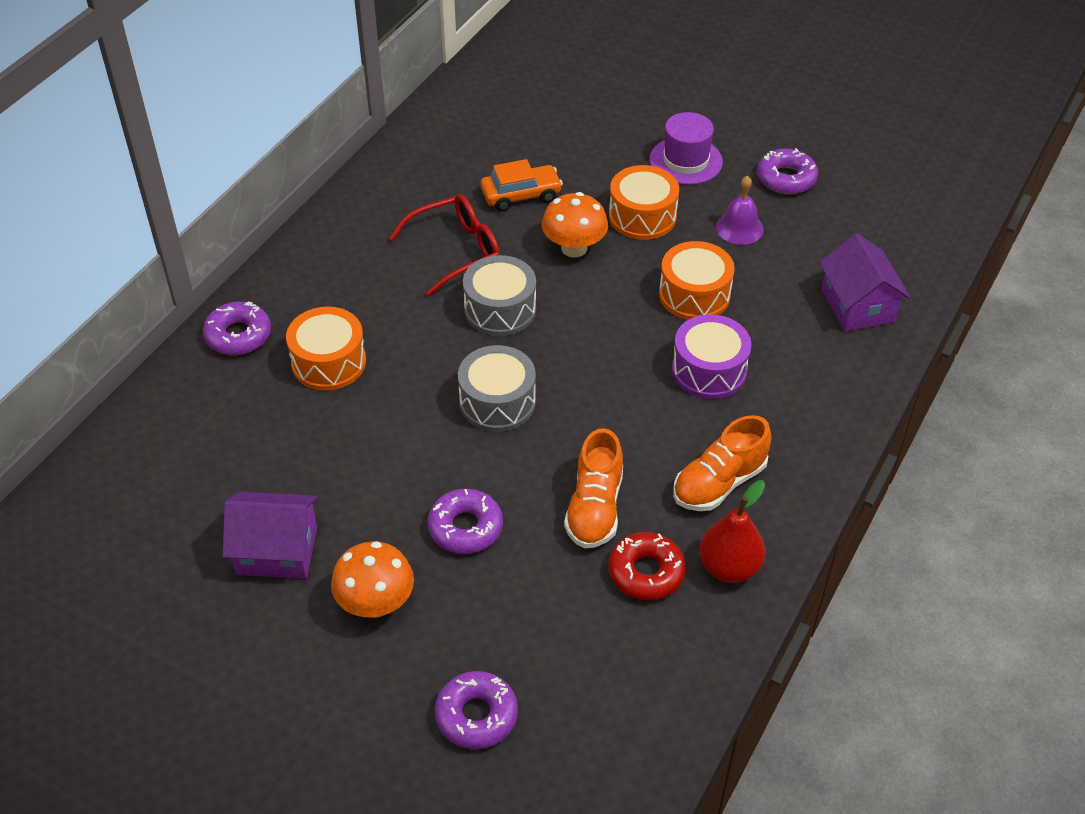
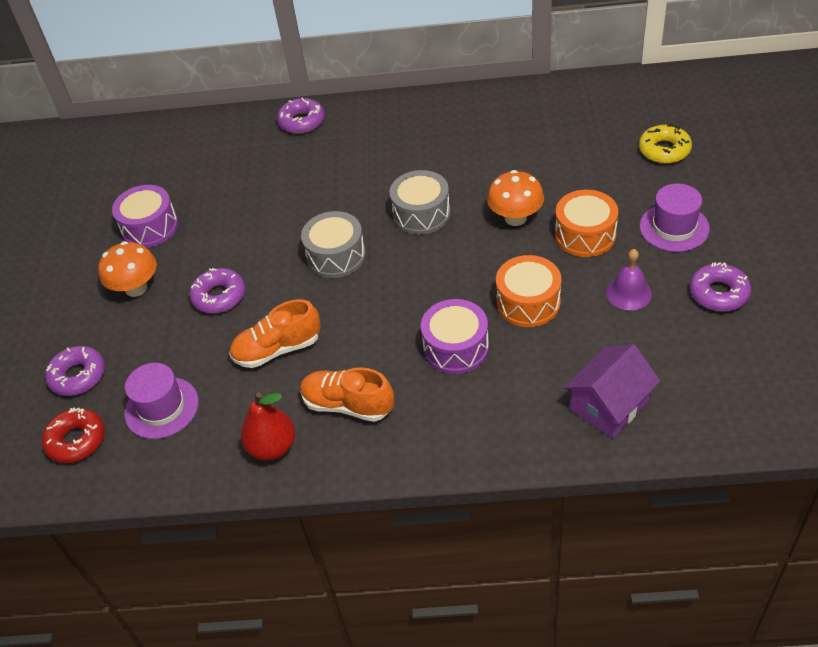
camera: 65 degrees right, 0 degrees up
purple house [222,491,318,579] -> purple drum [112,185,178,248]
orange drum [286,307,366,391] -> none
red glasses [389,194,500,296] -> none
orange car [481,159,563,211] -> none
red donut [608,532,686,600] -> red donut moved to [42,407,105,463]
none -> purple hat [124,363,199,439]
none -> yellow donut [639,124,692,164]

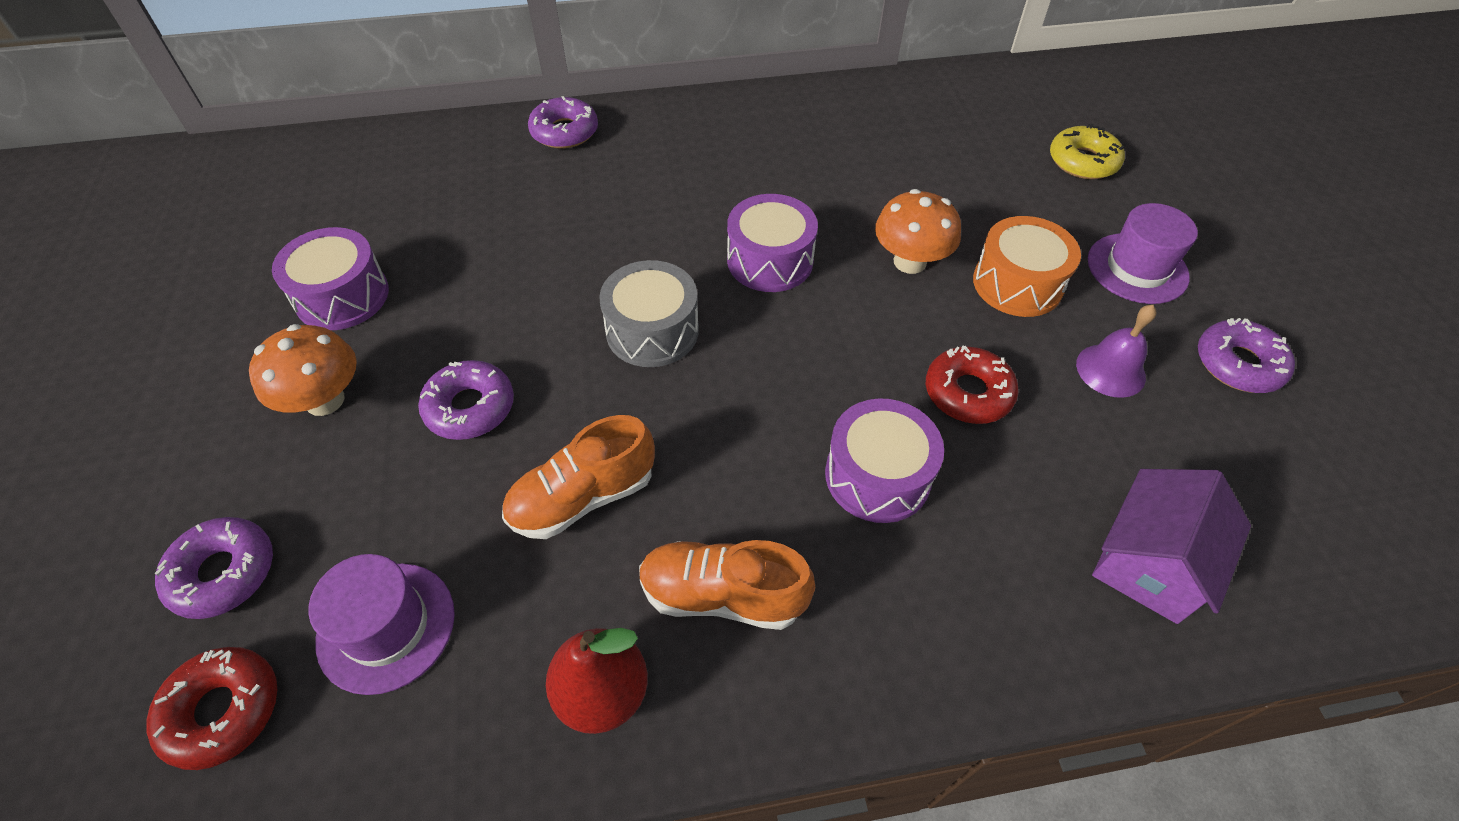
camera: 15 degrees left, 5 degrees up
grey drum [390,170,451,235] -> purple drum [727,194,818,292]
orange drum [496,255,561,327] -> red donut [926,346,1019,424]

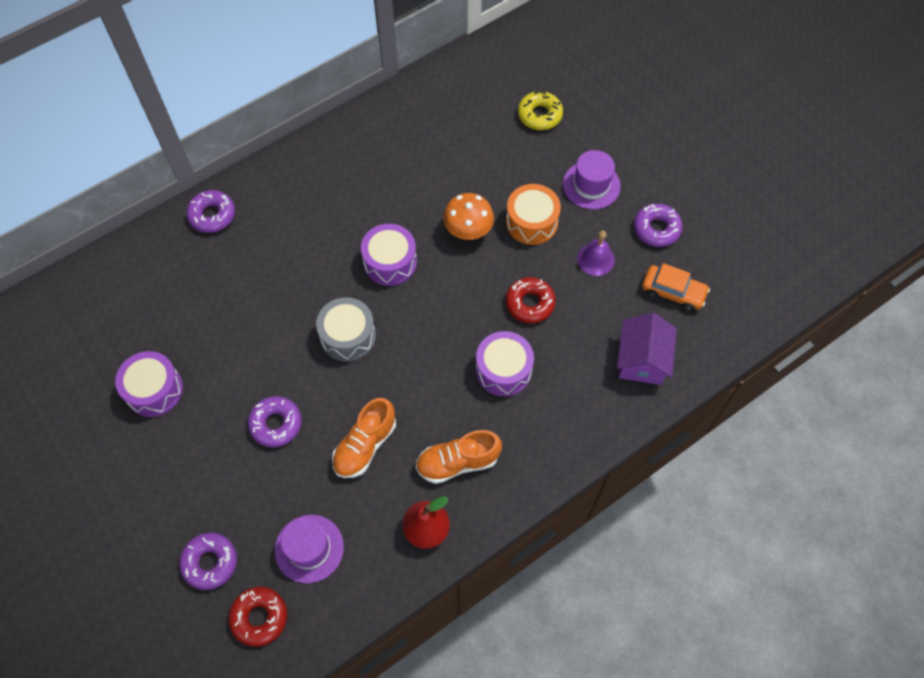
camera: 25 degrees left, 10 degrees up
orange mushroom [249,324,357,416] -> none
none -> orange car [642,263,710,312]

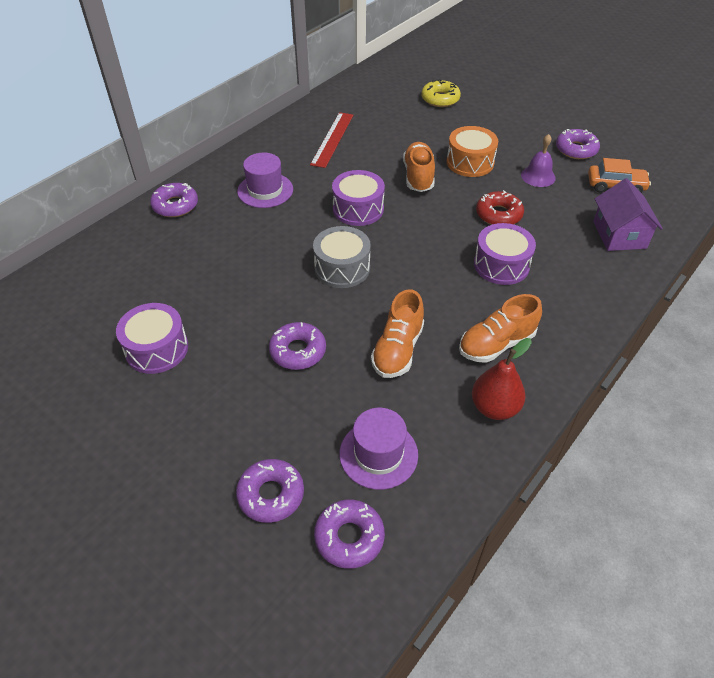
camera: 15 degrees left, 15 degrees down
red donut [228,587,287,647] -> purple donut [314,499,385,569]
orange mushroom [443,193,494,240] -> orange shoe [403,142,435,192]
purple hat [563,150,621,210] -> purple hat moved to [237,153,293,208]
none -> red ruler [310,112,353,168]

